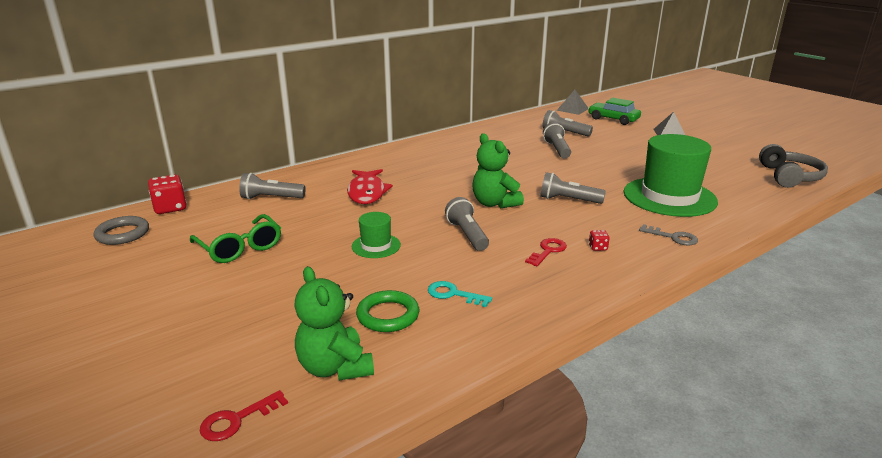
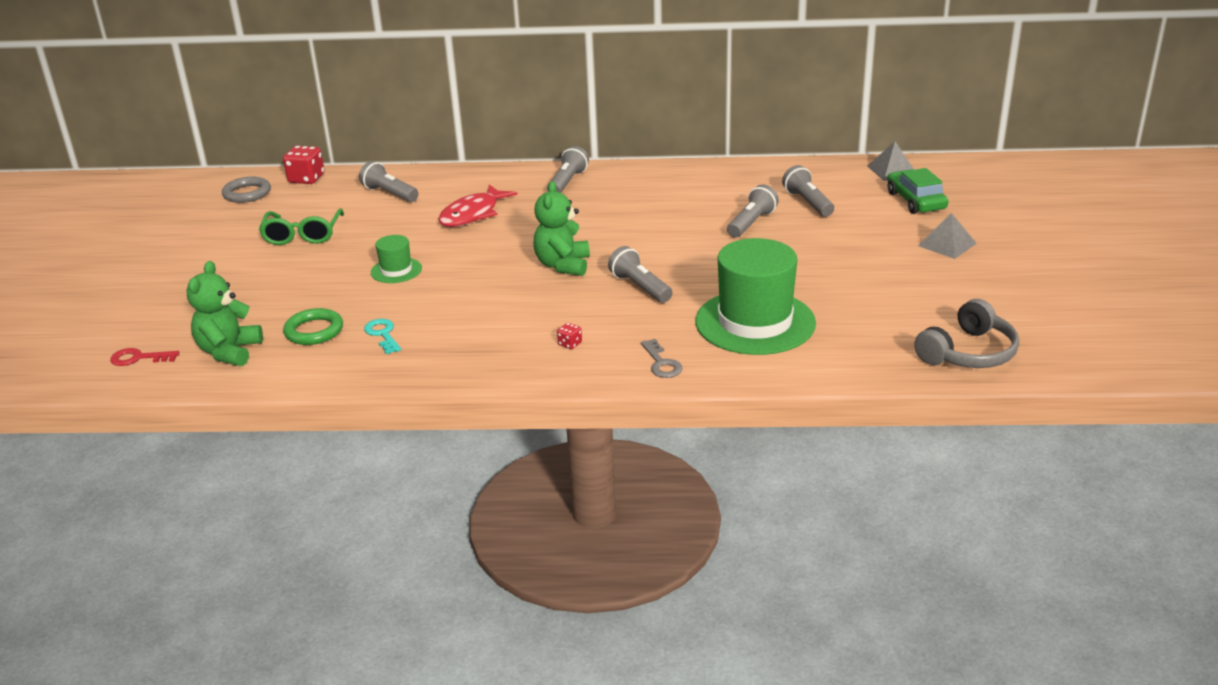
camera: 40 degrees right, 5 degrees up
grey flashlight [445,197,489,251] -> grey flashlight moved to [547,146,589,193]
red key [525,238,567,266] -> none

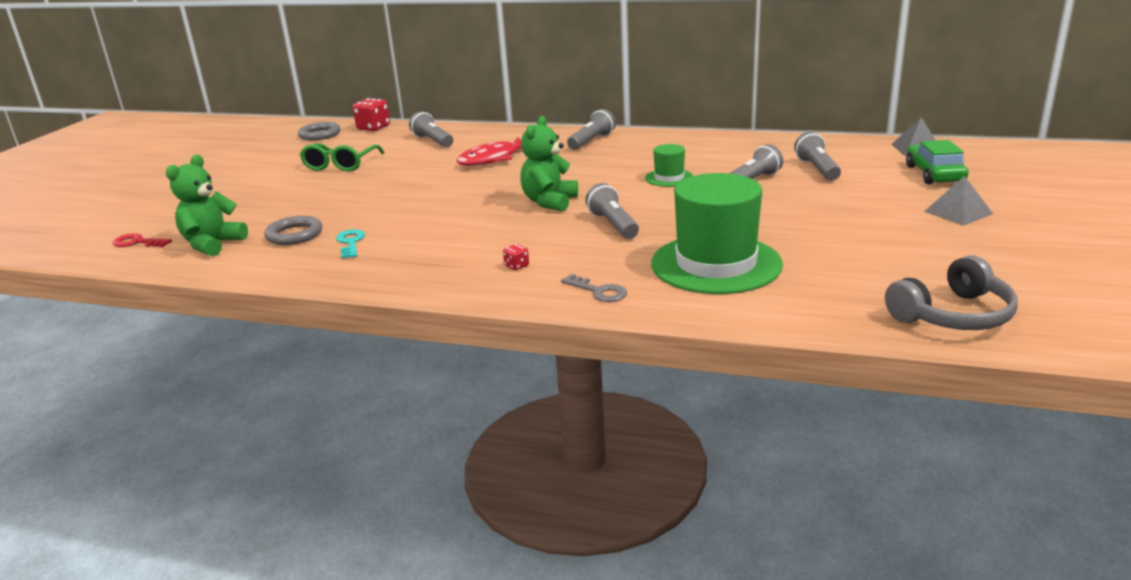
camera: 15 degrees right, 5 degrees down
green ring [283,308,343,345] -> grey ring [265,216,322,245]
green hat [371,235,422,283] -> green hat moved to [645,144,693,187]
grey key [641,339,683,378] -> grey key turned 45 degrees counterclockwise [561,274,627,302]

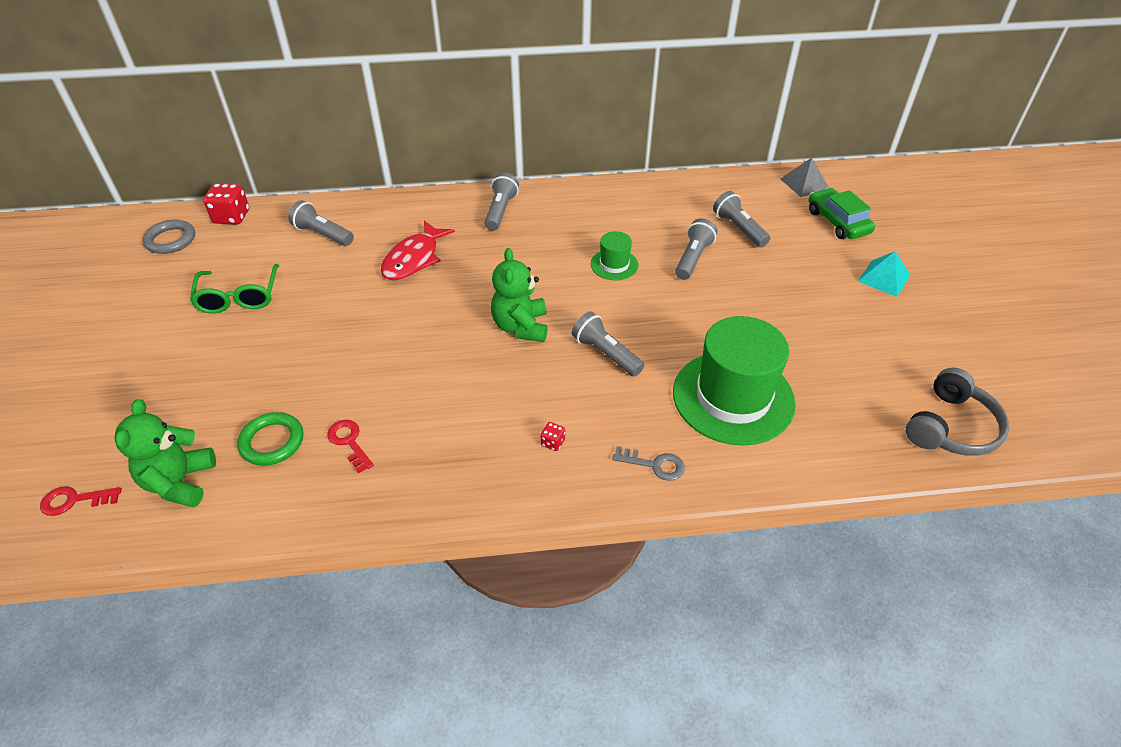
camera: 25 degrees left, 20 degrees up
grey ring [265,216,322,245] -> green ring [237,412,303,466]
turquoise key [336,229,365,258] -> red key [327,420,374,474]
grey pyramid [924,176,993,226] -> turquoise pyramid [858,251,910,297]

